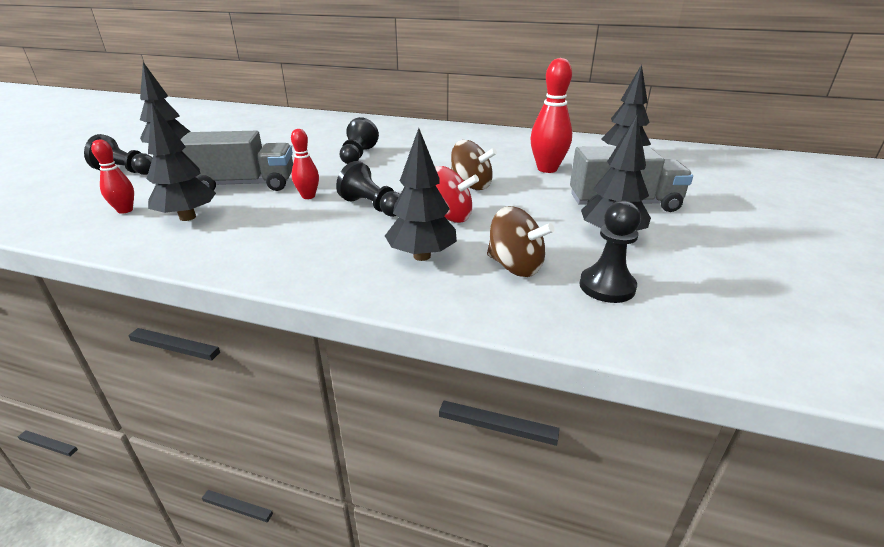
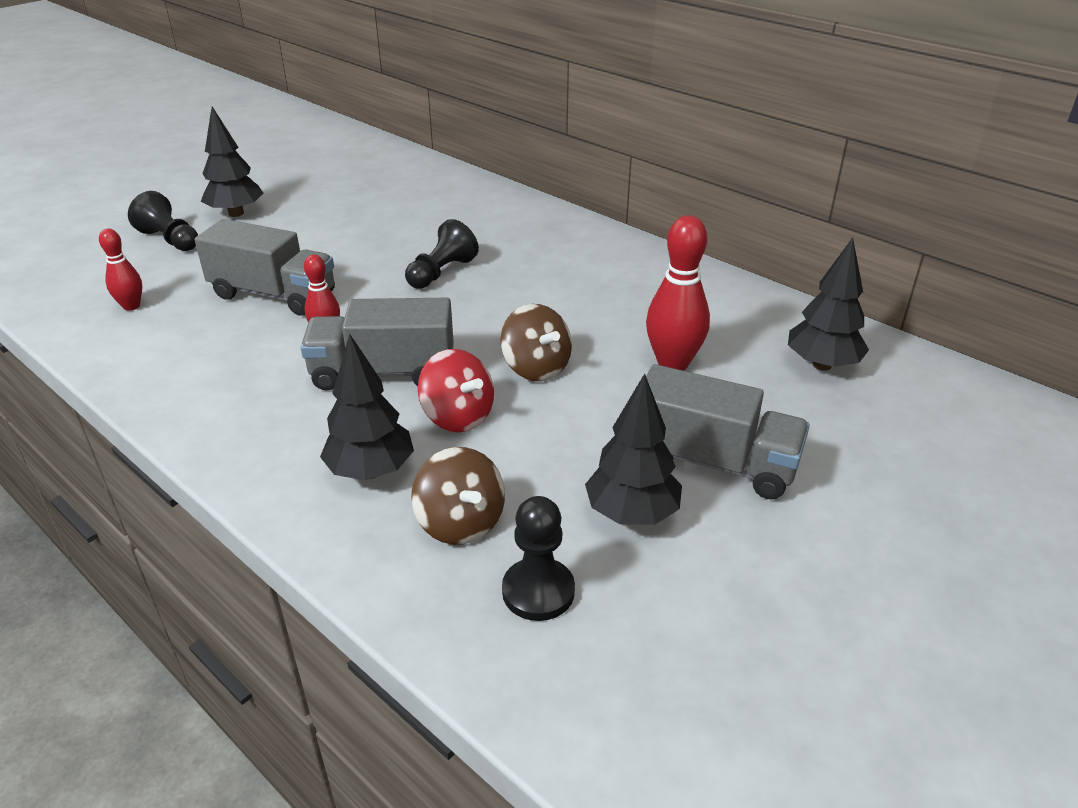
camera: 25 degrees right, 5 degrees up
black tree [147,103,216,221] -> none
black pawn [336,161,400,217] -> grey truck [300,298,454,390]

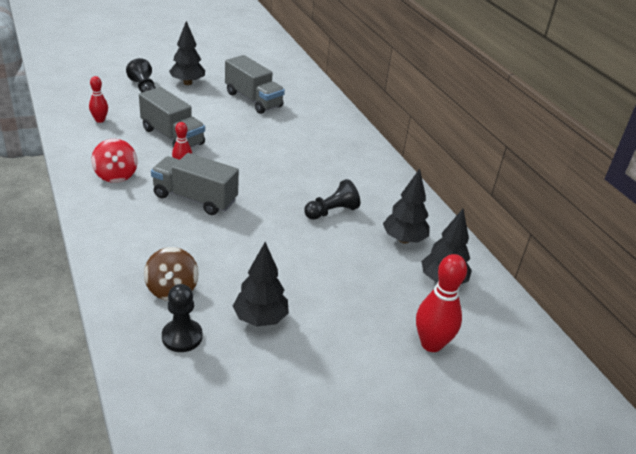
camera: 20 degrees right, 0 degrees up
black tree [320,334,414,480] -> black tree moved to [383,169,430,244]
black pawn [405,219,479,289] -> black pawn moved to [304,179,360,220]
red spinning top [418,349,494,433] -> red spinning top moved to [91,139,137,183]
brown spinning top [501,304,572,381] -> none
red bowling pin [646,215,710,371] -> red bowling pin moved to [416,254,467,352]
grey truck [646,364,810,499] -> grey truck moved to [225,55,285,114]

